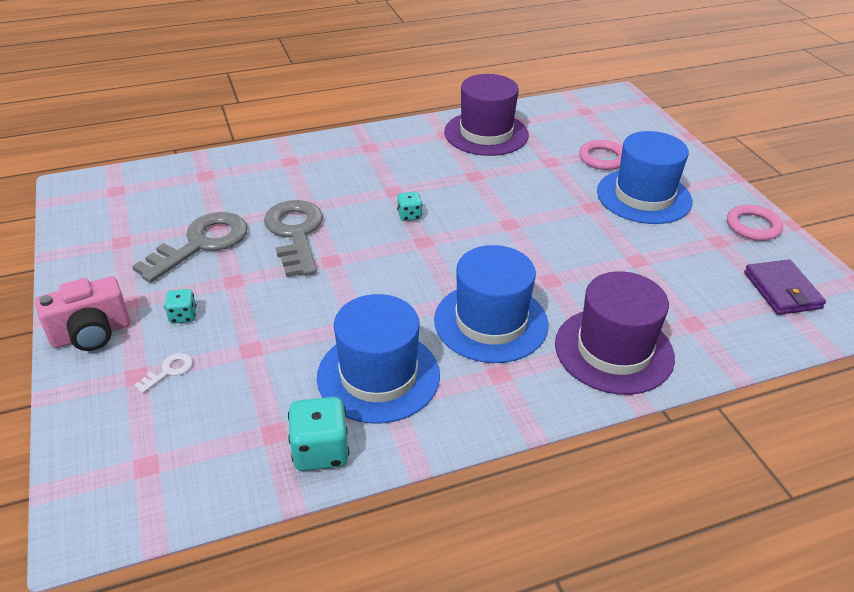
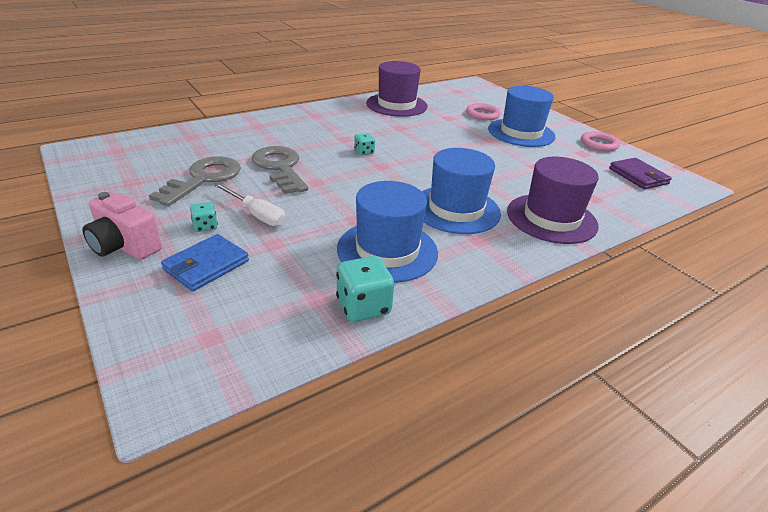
camera: 15 degrees left, 5 degrees down
pink camera [35,276,131,351] -> pink camera turned 75 degrees clockwise [82,192,162,260]
white key [134,353,193,394] -> blue wallet [161,234,249,291]
none -> white screwdriver [214,183,286,227]

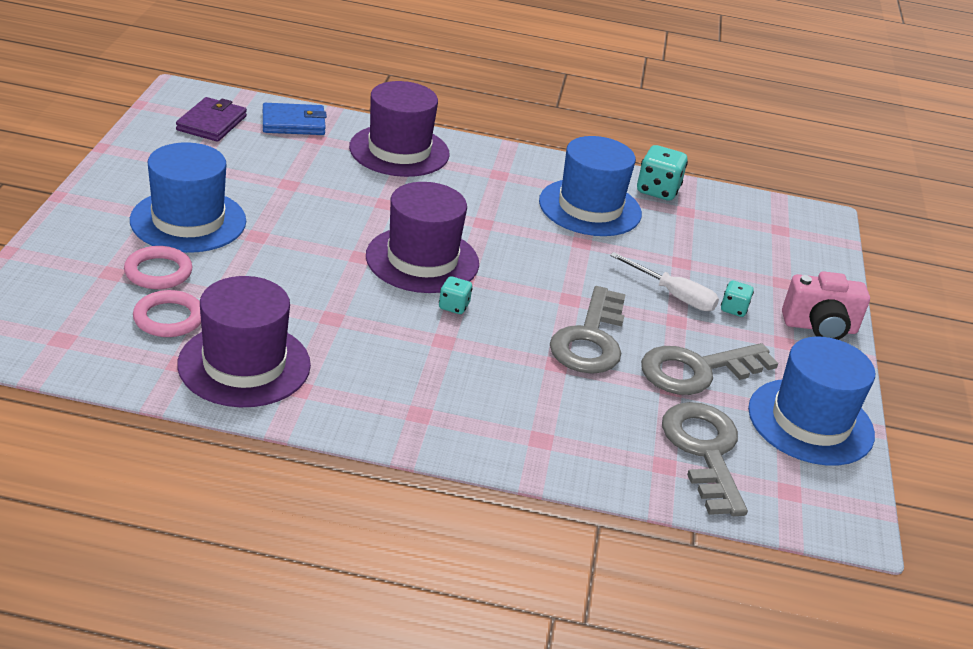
camera: 140 degrees left, 0 degrees up
pink camera [82,192,162,260] -> pink camera turned 105 degrees clockwise [782,271,870,340]
blue wallet [161,234,249,291] -> blue wallet moved to [263,103,327,135]
white screwdriver [214,183,286,227] -> white screwdriver turned 135 degrees clockwise [610,252,719,311]
blue hat [422,148,501,234] -> blue hat moved to [748,337,875,466]
pink ring [581,131,620,151] -> pink ring moved to [133,290,201,337]
none -> purple hat [366,182,479,293]
none -> grey key [662,402,748,516]

